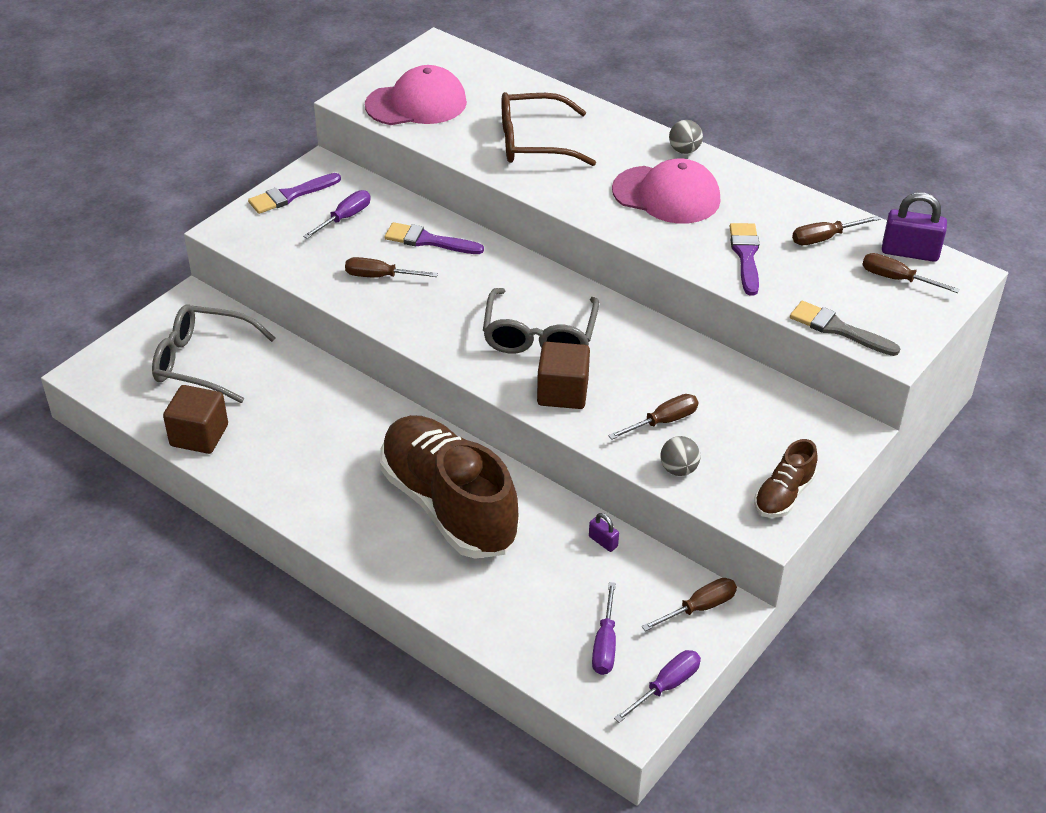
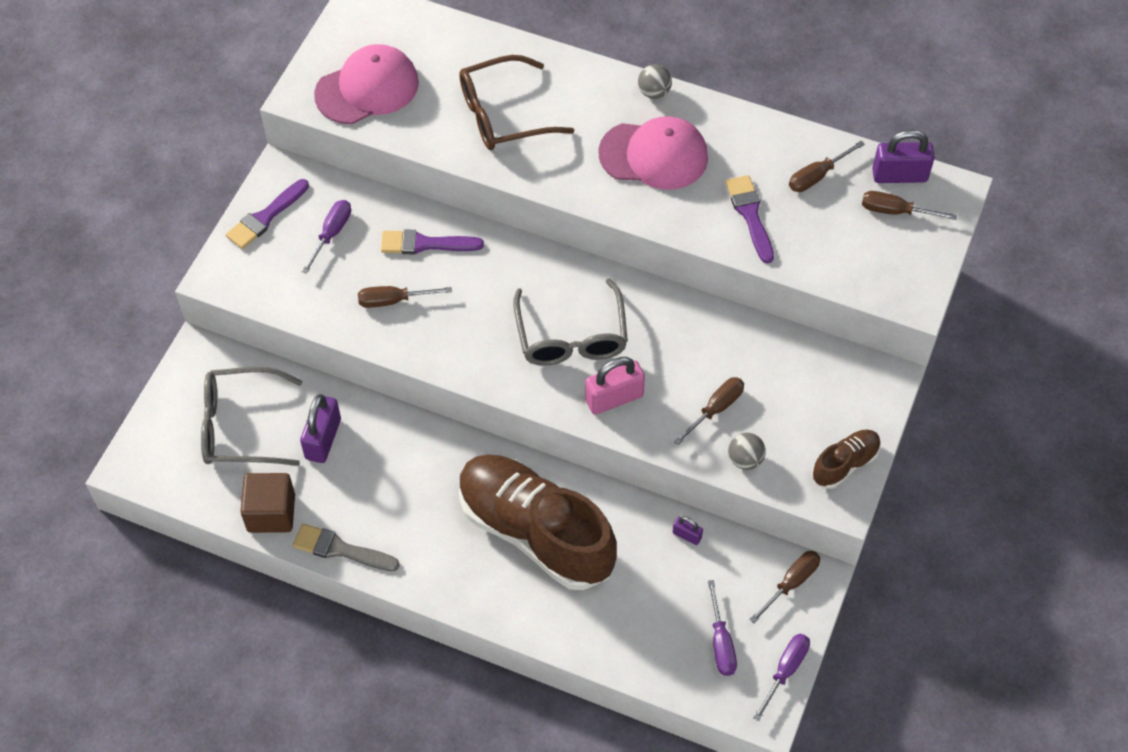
camera: 15 degrees left, 15 degrees up
brown cube [537,342,590,409] -> pink padlock [585,357,645,415]
brown shoe [754,439,818,518] -> brown shoe turned 150 degrees counterclockwise [812,429,881,489]
grey brush [790,301,900,356] -> grey brush moved to [293,524,400,571]
none -> purple padlock [300,394,341,463]

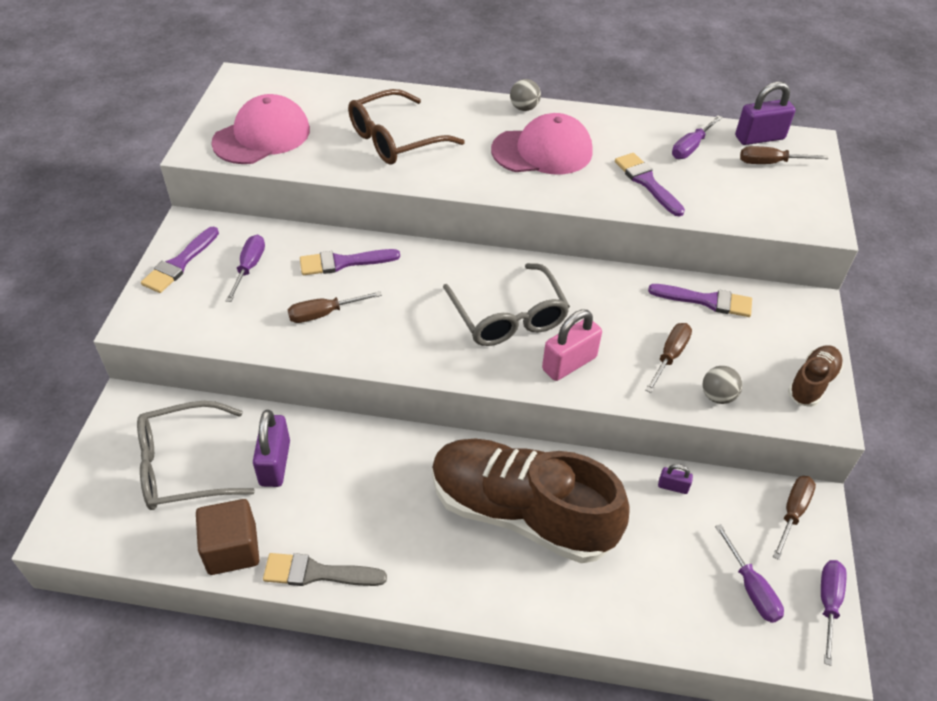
camera: 15 degrees left, 10 degrees down
brown screwdriver [789,141,865,192] -> purple screwdriver [672,115,722,159]
none -> purple brush [648,284,752,317]

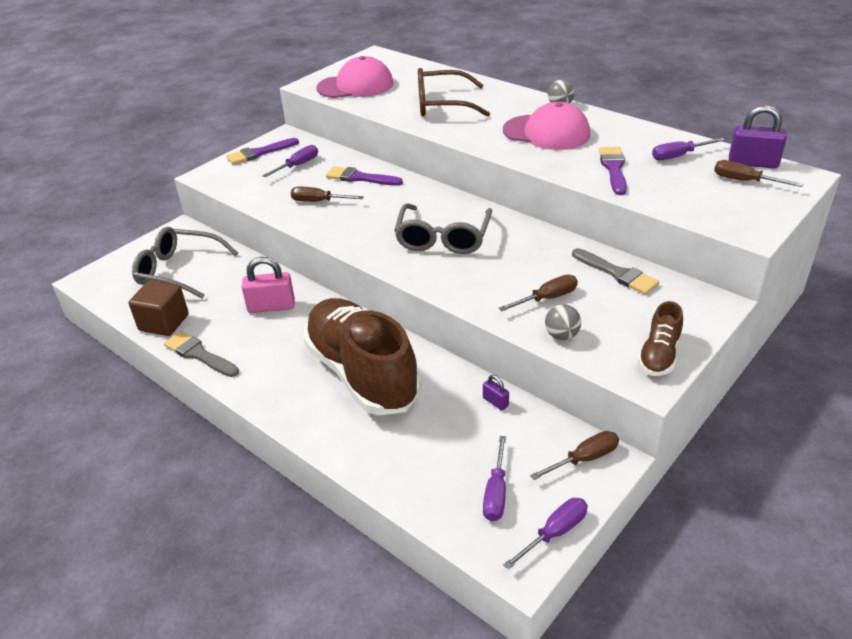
camera: 35 degrees right, 10 degrees down
purple padlock [253,410,290,487] -> none
pink padlock [542,310,602,381] -> pink padlock moved to [242,257,295,313]
purple brush [648,284,752,317] -> grey brush [572,248,659,294]
brown shoe [788,345,844,407] -> brown shoe turned 135 degrees clockwise [638,301,683,376]

